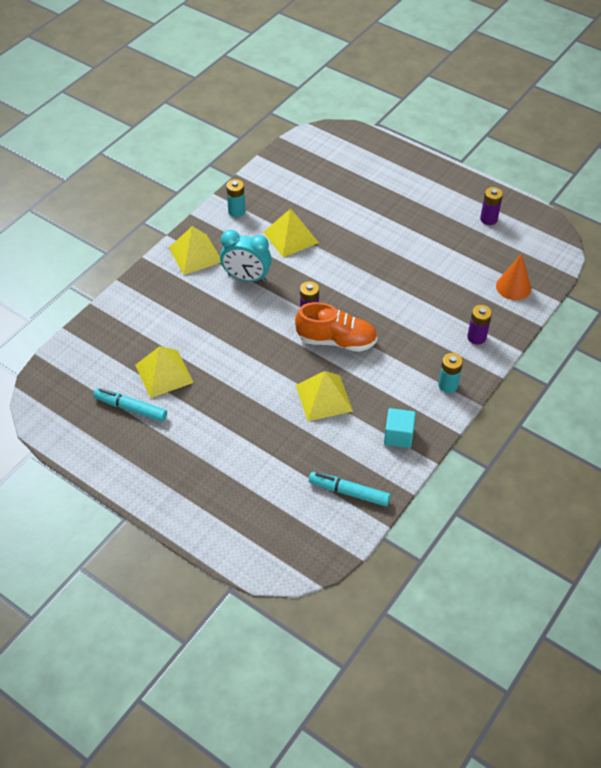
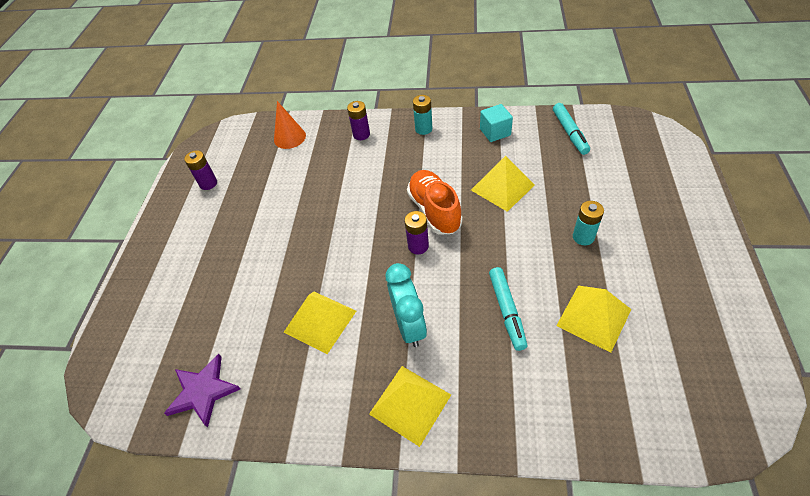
camera: 115 degrees left, 0 degrees up
turquoise marker [93,388,167,422] -> turquoise marker moved to [489,267,528,351]
turquoise battery [226,179,245,217] -> turquoise battery moved to [573,201,604,245]
none -> purple star [164,354,241,428]

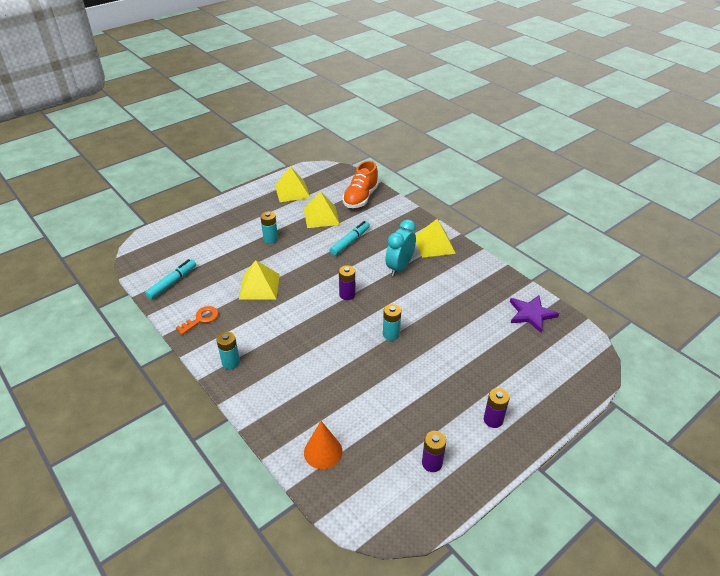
camera: 140 degrees left, 10 degrees down
yellow pyramid [284,292,356,354] -> yellow pyramid moved to [275,167,310,202]
purple battery [347,101,370,140] -> purple battery moved to [484,388,509,428]
orange shoe [407,170,462,234] -> orange shoe moved to [342,161,379,208]
turquoise cube [480,104,513,142] -> orange key [176,306,219,335]
none -> turquoise battery [383,304,401,341]

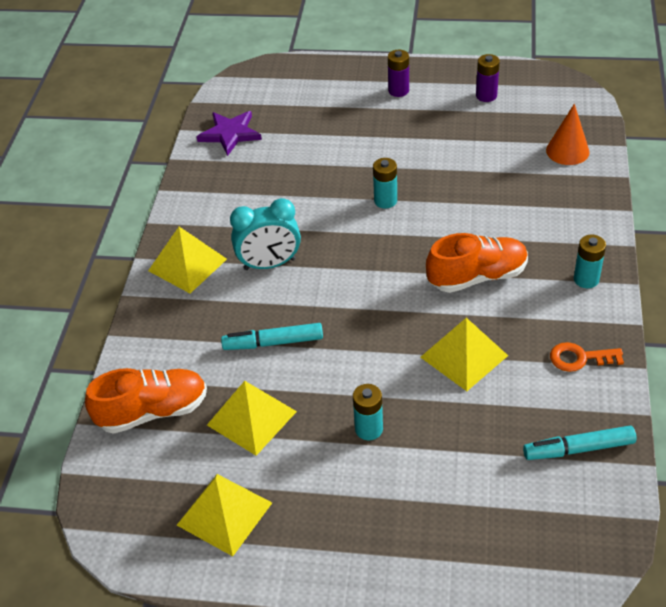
camera: 130 degrees left, 5 degrees up
purple battery [339,265,355,300] -> none
none -> orange shoe [426,233,528,293]

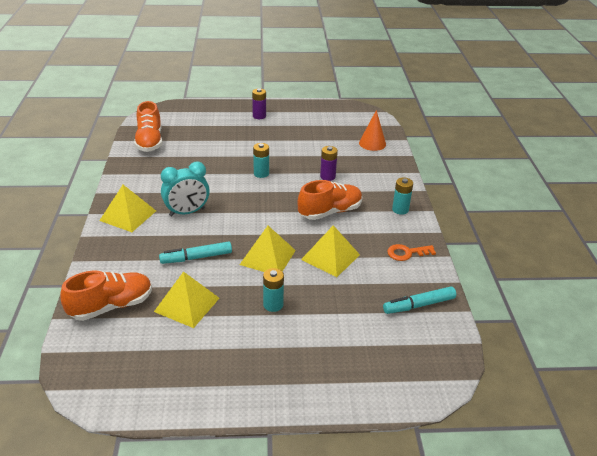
camera: 15 degrees left, 10 degrees down
yellow pyramid [177,474,272,556] -> yellow pyramid moved to [240,226,296,272]
purple star [197,111,262,156] -> orange shoe [134,101,163,152]
purple battery [476,54,500,102] -> purple battery moved to [320,146,338,181]

